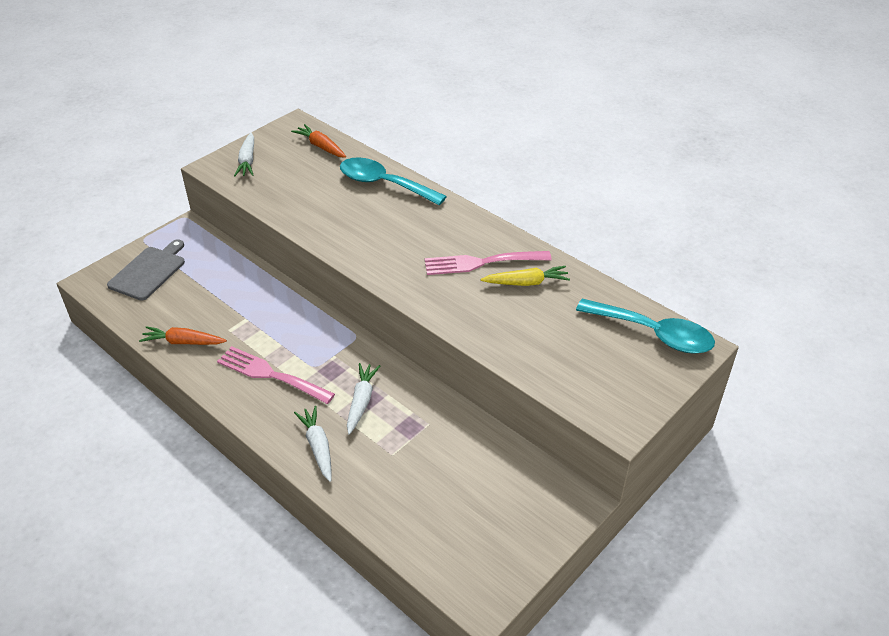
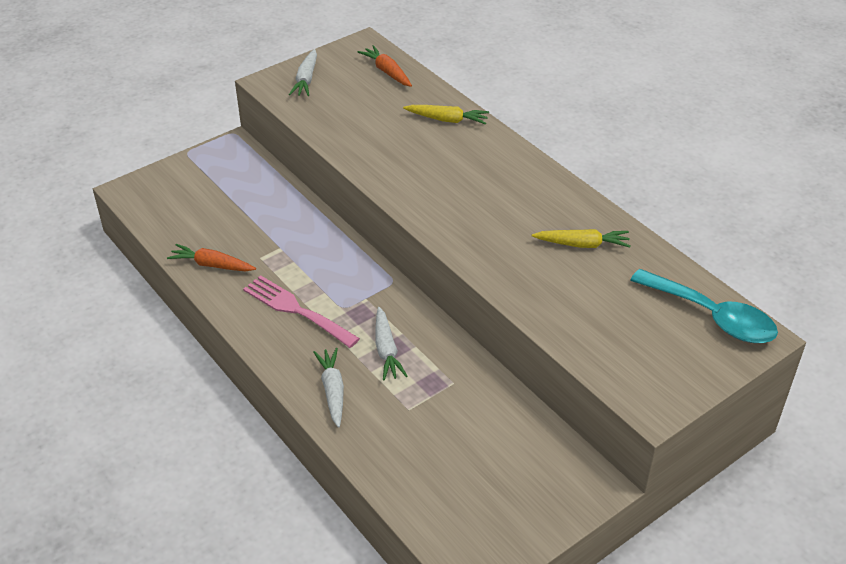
camera: 10 degrees right, 0 degrees up
grey cutting board [107,239,185,301] -> none
turquoise spoon [340,157,447,205] -> yellow carrot [403,105,489,125]
white carrot [347,363,380,434] -> white carrot turned 150 degrees clockwise [375,307,407,381]
pink fork [425,251,552,275] -> none

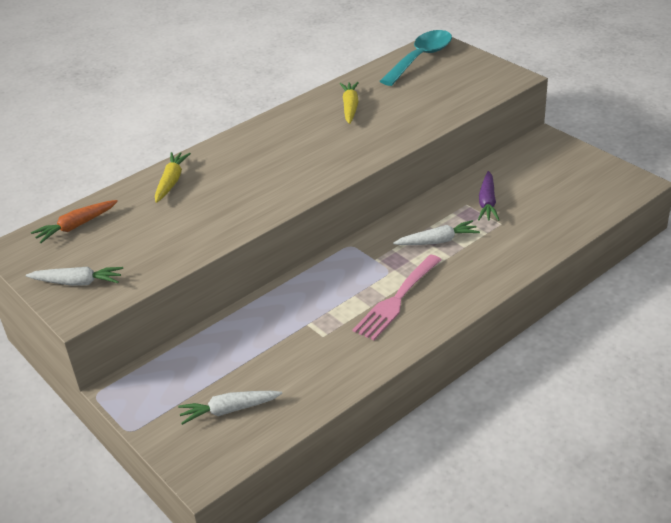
camera: 90 degrees left, 5 degrees down
orange carrot [167,244,256,271] -> none
white carrot [313,348,344,428] -> white carrot moved to [178,391,282,425]
none -> purple carrot [478,171,499,221]

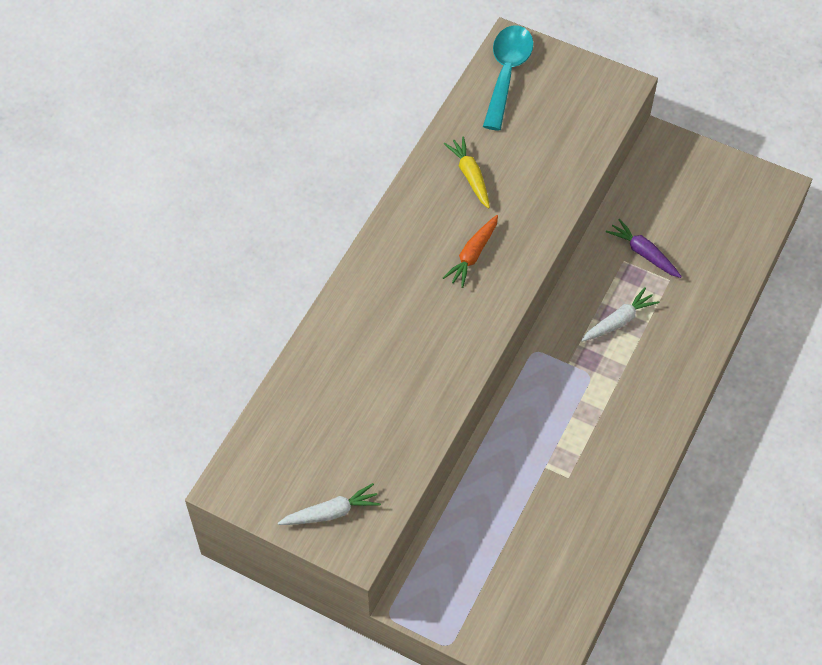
camera: 25 degrees left, 20 degrees up
orange carrot [31,200,118,243] -> orange carrot moved to [443,215,498,288]
yellow carrot [155,152,191,203] -> none
white carrot [178,391,282,425] -> none
pink fork [353,254,441,340] -> none
purple carrot [478,171,499,221] -> purple carrot turned 150 degrees clockwise [606,219,682,278]

